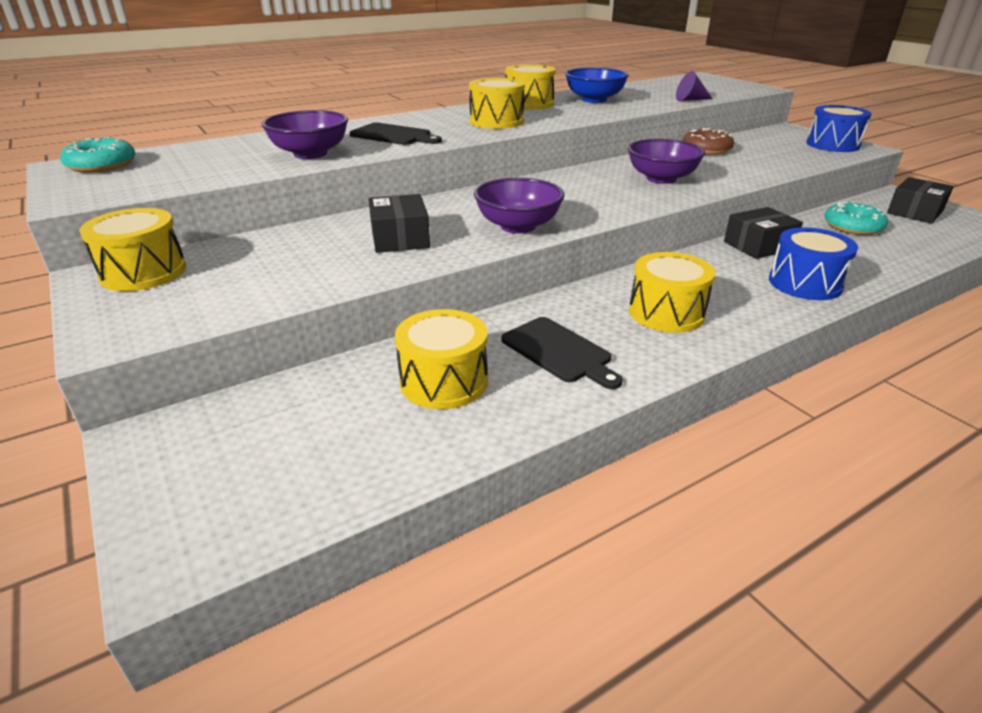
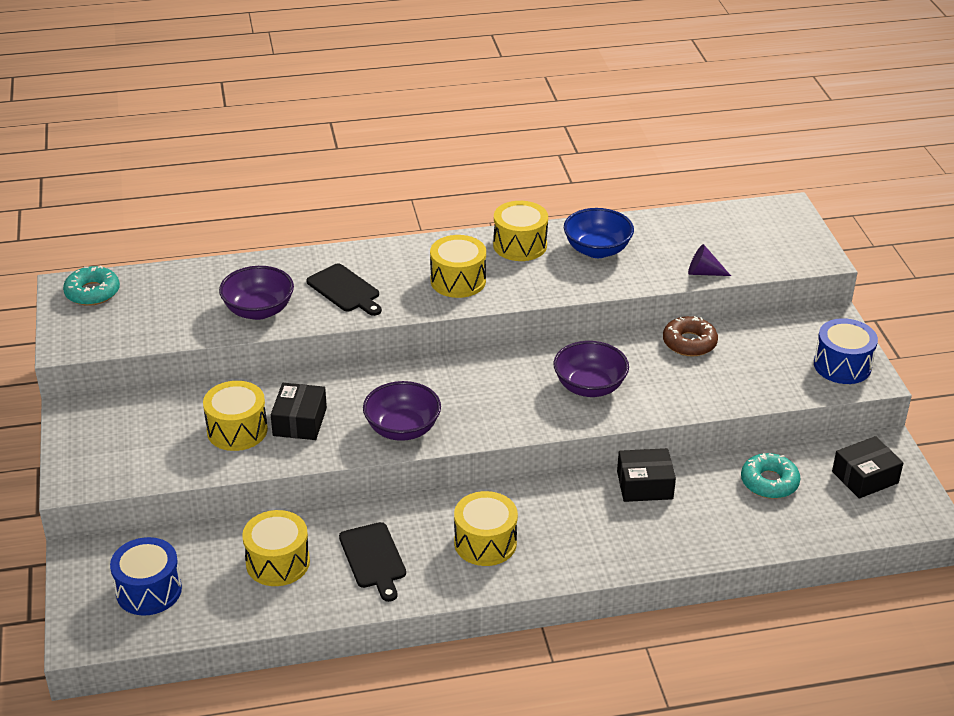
camera: 20 degrees right, 5 degrees up
yellow drum [79,208,186,291] -> yellow drum moved to [203,381,268,451]
blue drum [769,227,858,300] -> blue drum moved to [110,537,182,616]

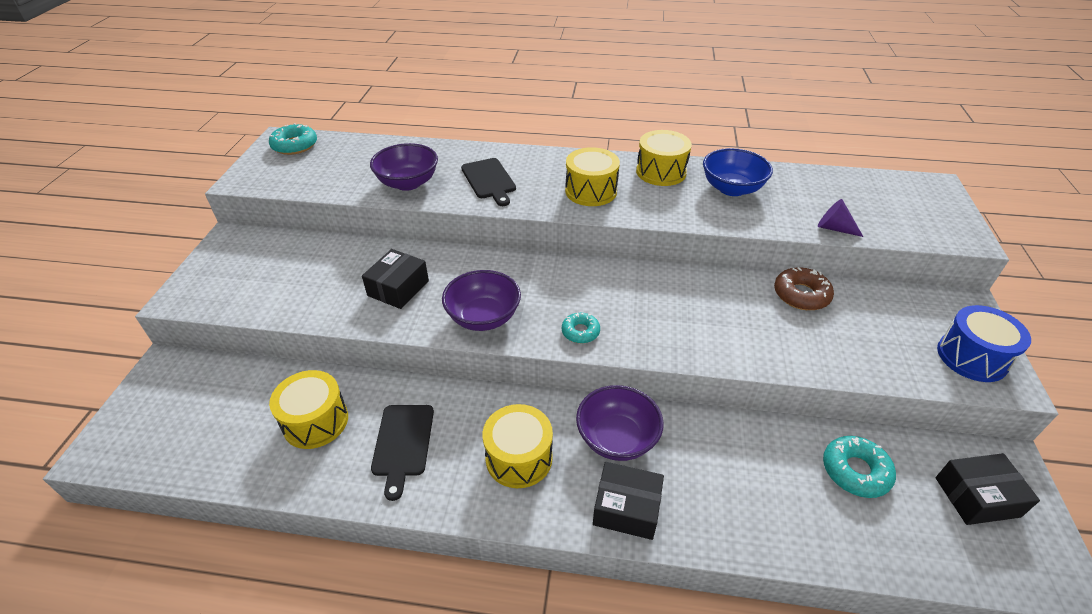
camera: 20 degrees right, 5 degrees up
blue drum [110,537,182,616] -> none
yellow drum [203,381,268,451] -> none
purple bowl [554,341,629,397] -> purple bowl moved to [576,385,664,461]
black box [617,448,676,502] -> black box moved to [593,462,664,540]
none -> turquoise donut [562,313,600,343]

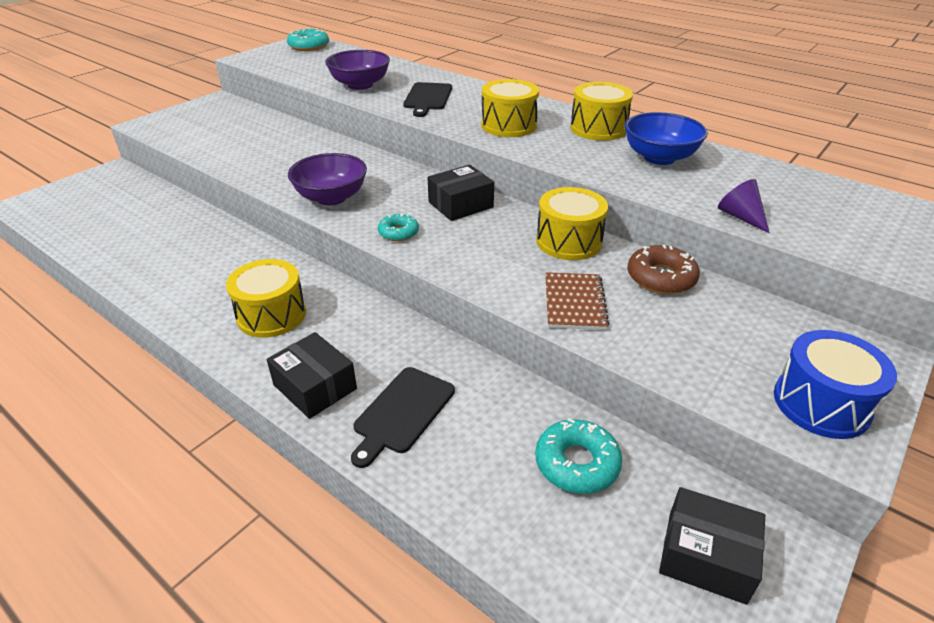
camera: 30 degrees right, 5 degrees down
yellow drum [269,370,348,449] -> yellow drum moved to [536,187,608,260]
black box [362,249,429,309] -> black box moved to [428,165,494,221]
black cutting board [371,405,434,501] -> black cutting board moved to [351,367,455,468]
purple bowl [576,385,664,461] -> none
none -> brown notebook [545,272,610,330]

